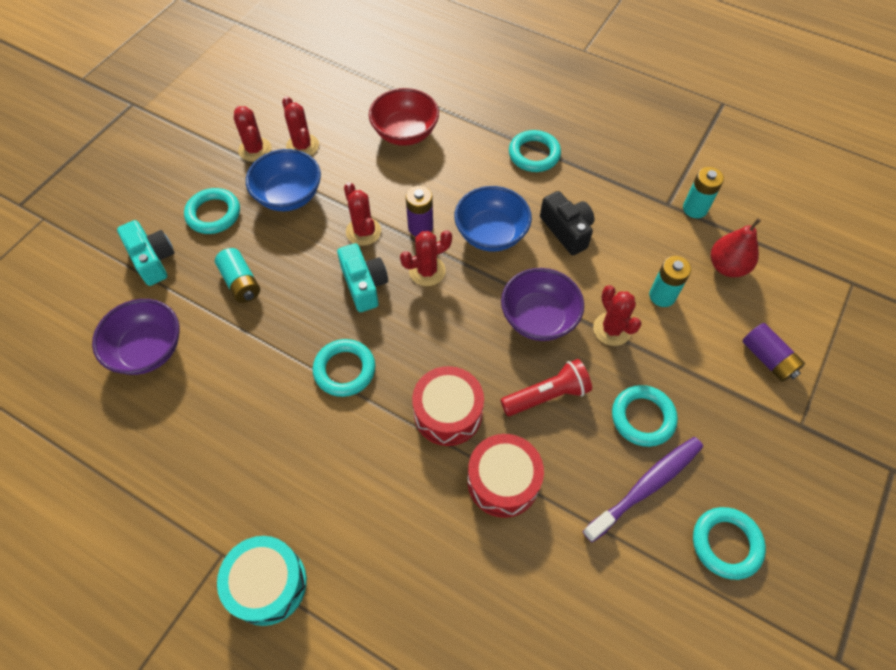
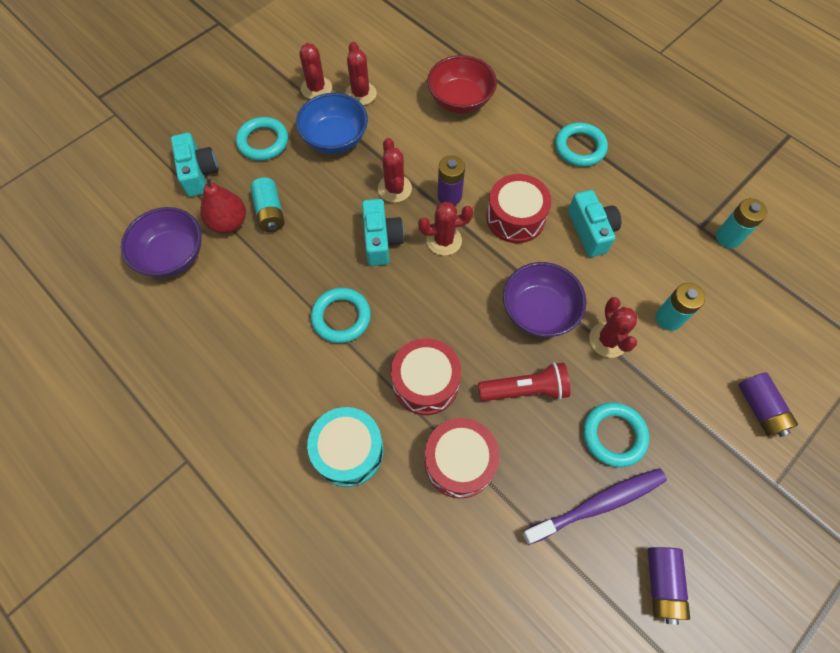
camera: 15 degrees right, 5 degrees up
turquoise drum [217,536,307,626] -> turquoise drum moved to [307,407,384,487]
blue bowl [454,186,532,252] -> red drum [486,174,552,243]
black camera [540,191,594,255] -> turquoise camera [568,190,621,257]
turquoise ring [693,507,766,580] -> purple battery [648,547,690,625]
red pear [711,218,761,277] -> red pear moved to [200,176,246,233]

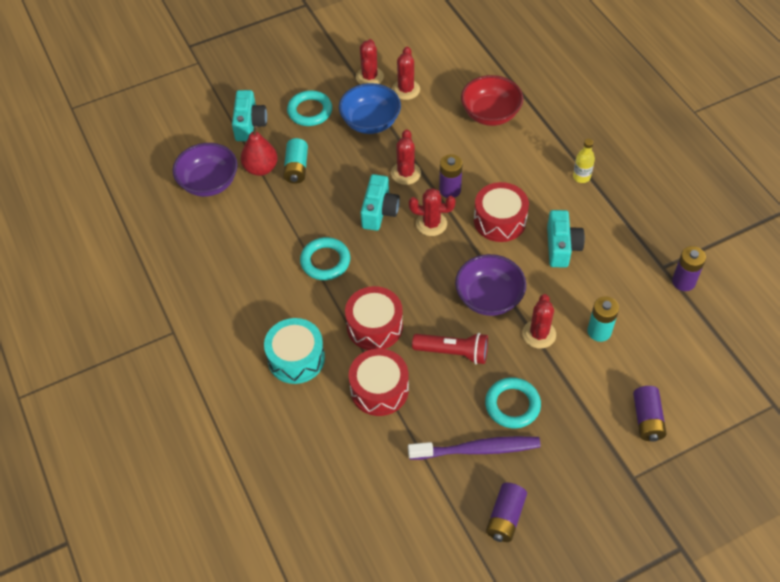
camera: 20 degrees right, 10 degrees down
turquoise ring [555,123,608,167] -> yellow bottle [573,139,595,183]
turquoise battery [716,198,767,248] -> purple battery [672,246,706,291]

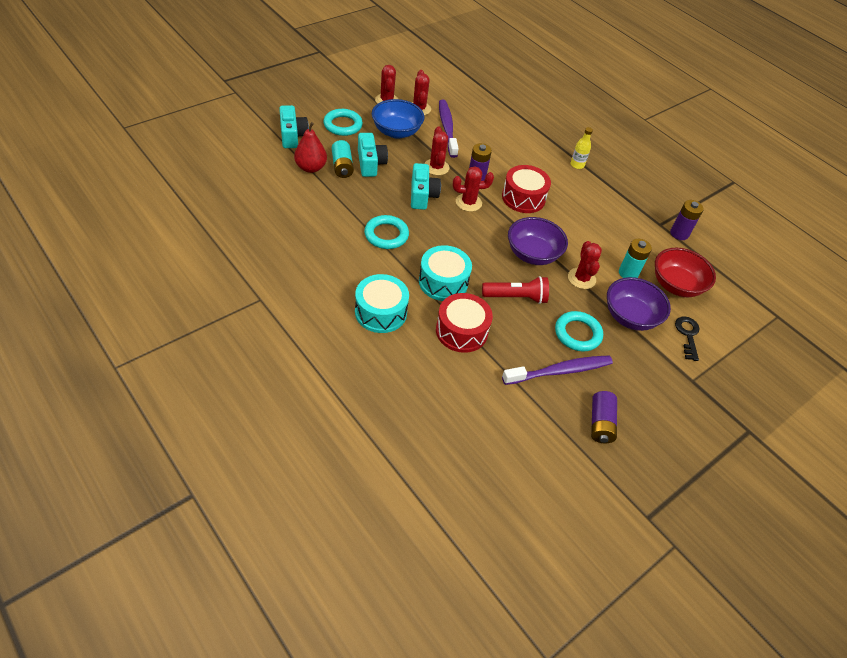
camera: 20 degrees left, 5 degrees down
purple bowl [173,143,238,197] -> purple bowl moved to [607,277,671,331]
red drum [345,286,403,350] -> turquoise drum [419,245,472,301]
red bowl [461,75,523,126] -> red bowl moved to [655,248,716,297]
turquoise camera [547,210,585,267] -> turquoise camera moved to [358,133,388,177]
purple battery [633,386,667,442] -> black key [675,316,699,361]
none -> purple toothbrush [439,100,459,158]

